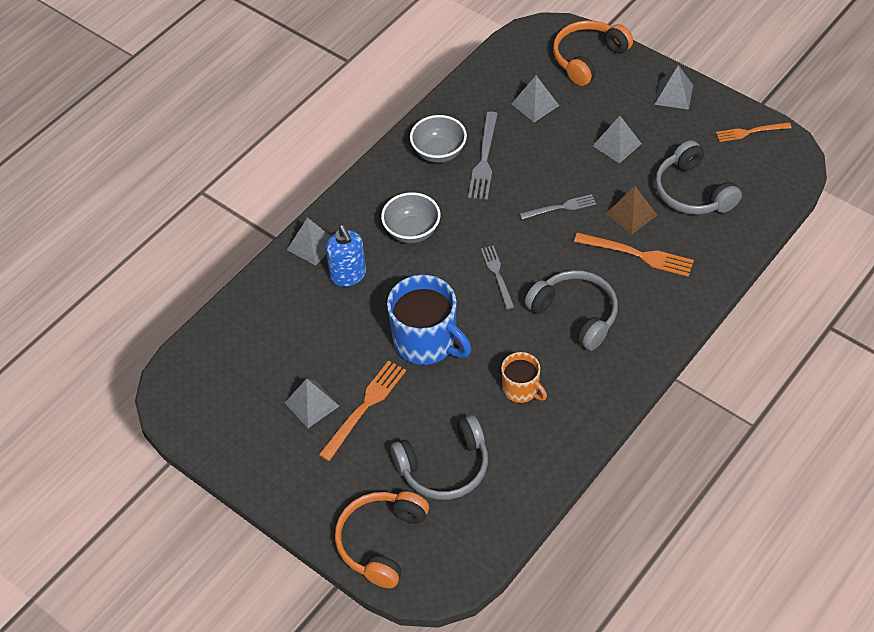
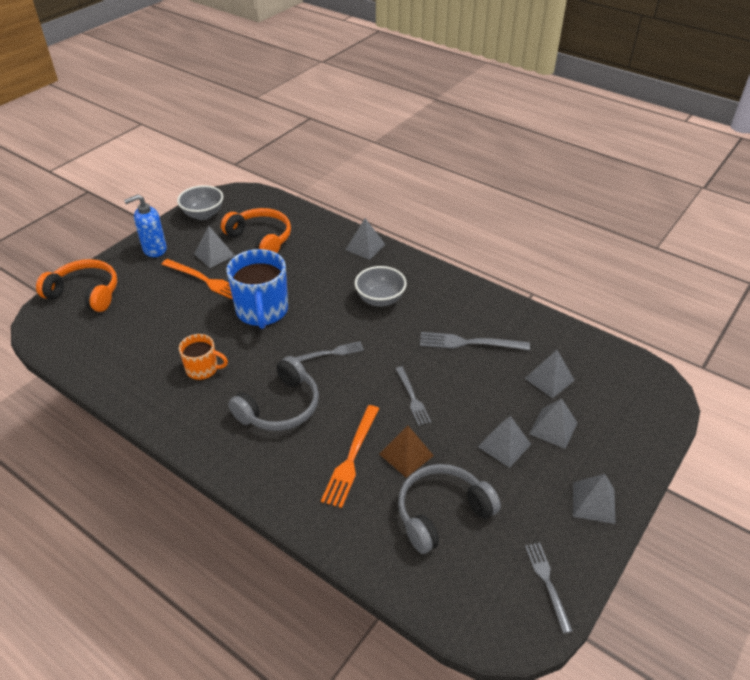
camera: 85 degrees right, 10 degrees down
blue soap dispenser [326,225,366,287] -> blue soap dispenser moved to [124,195,167,257]
blue mug [387,275,471,365] -> blue mug turned 45 degrees counterclockwise [226,249,288,329]
grey headphones [390,415,488,500] -> none
grey bowl [410,115,467,163] -> grey bowl moved to [177,185,223,220]
orange mug [501,352,547,403] -> orange mug turned 120 degrees counterclockwise [179,334,228,380]
orange headphones [553,20,633,86] -> orange headphones moved to [221,208,291,253]
orange fork [716,123,791,142] -> grey fork [525,543,572,634]
none -> grey pyramid [529,398,578,449]

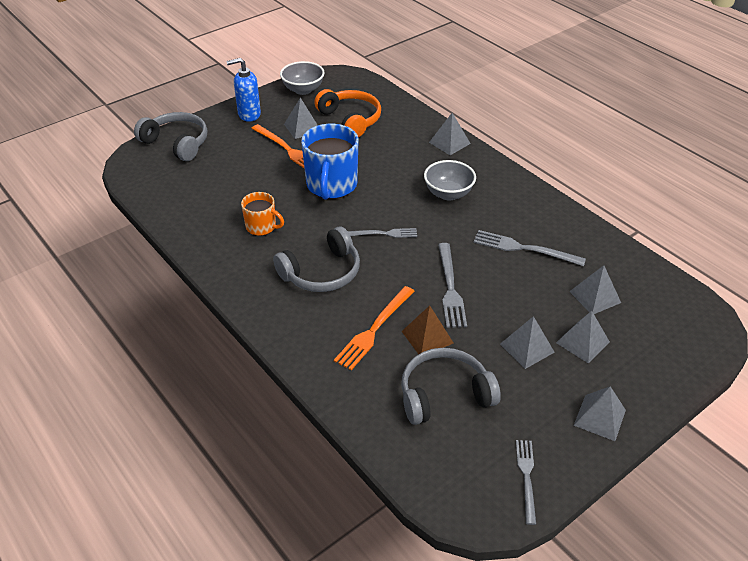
camera: 15 degrees right, 0 degrees up
orange headphones [36,259,117,312] -> grey headphones [134,112,208,161]
grey fork [395,366,431,426] -> grey fork [438,243,467,328], size x1.51

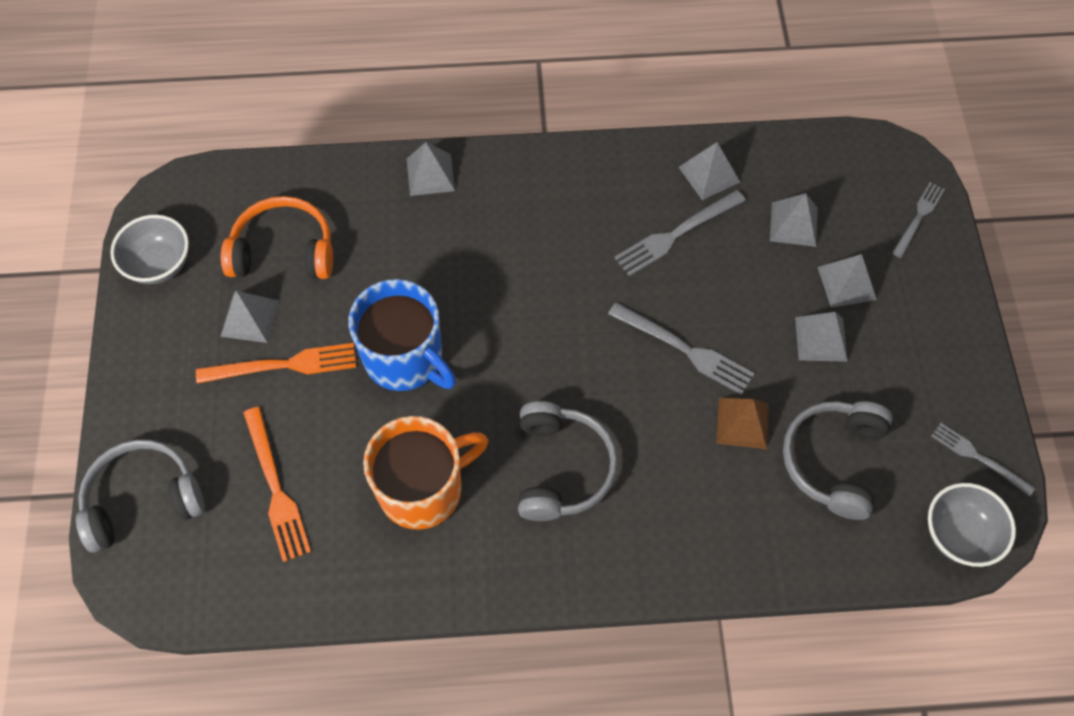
camera: 55 degrees left, 20 degrees up
blue soap dispenser [226,58,261,122] -> none
orange mug [241,192,284,236] -> orange mug [363,416,488,530], size x1.80
orange fork [334,286,414,370] -> orange fork moved to [243,407,311,562]
grey fork [348,228,417,238] -> grey fork moved to [892,182,945,258]
grey bowl [424,160,476,200] -> grey bowl moved to [928,483,1016,567]
grey pyramid [573,386,626,441] -> grey pyramid moved to [679,142,740,200]

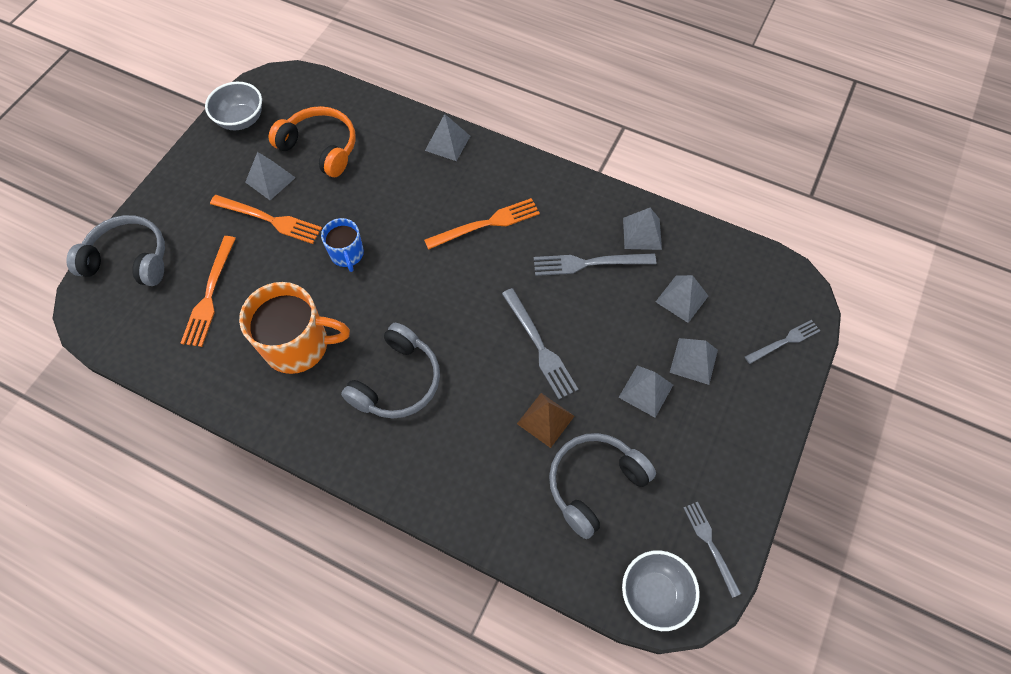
camera: 30 degrees right, 0 degrees up
blue mug [349,279,456,391] -> blue mug [321,218,364,272], size x0.56
none -> orange fork [424,198,540,250]

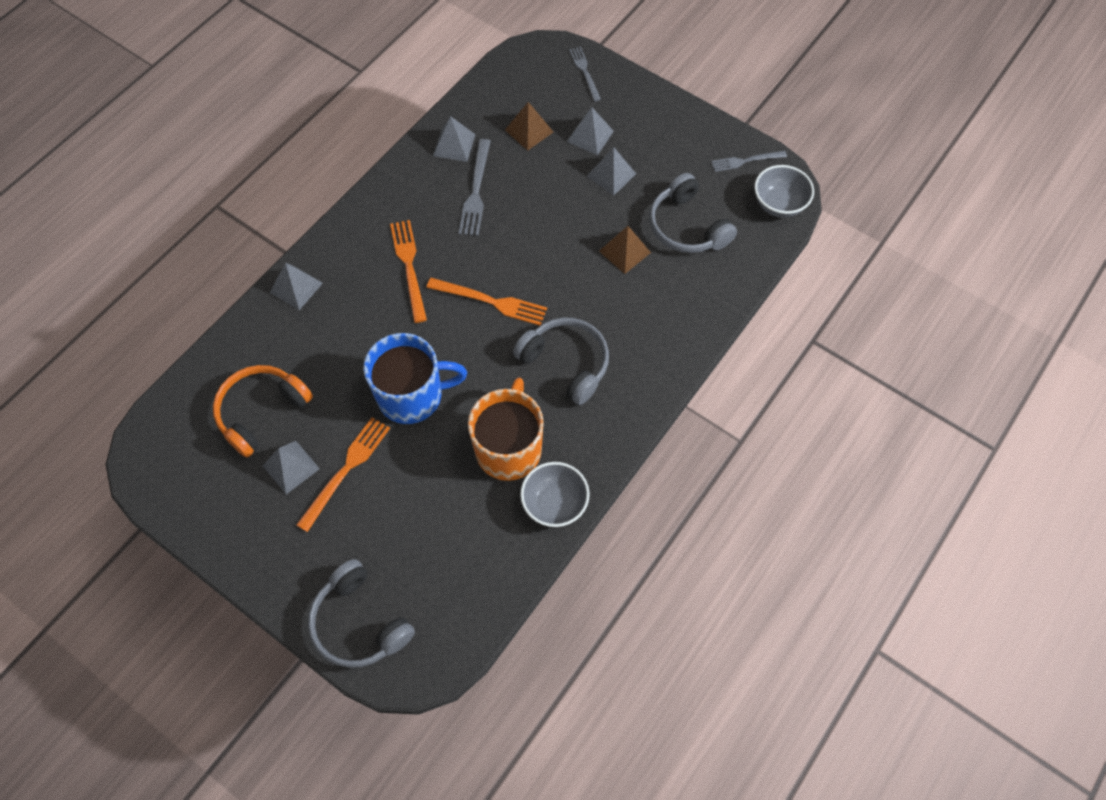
camera: 80 degrees left, 0 degrees up
grey headphones [67,215,165,286] -> grey headphones turned 60 degrees counterclockwise [308,559,415,668]
orange fork [181,236,236,347] -> orange fork moved to [426,278,547,326]
grey bowl [205,82,262,130] -> grey bowl moved to [520,462,590,527]
blue mug [321,218,364,272] -> blue mug [364,333,467,424], size x1.80
grey fork [502,288,578,399] -> none
grey pyramid [656,275,708,323] -> brown pyramid [505,102,553,151]

